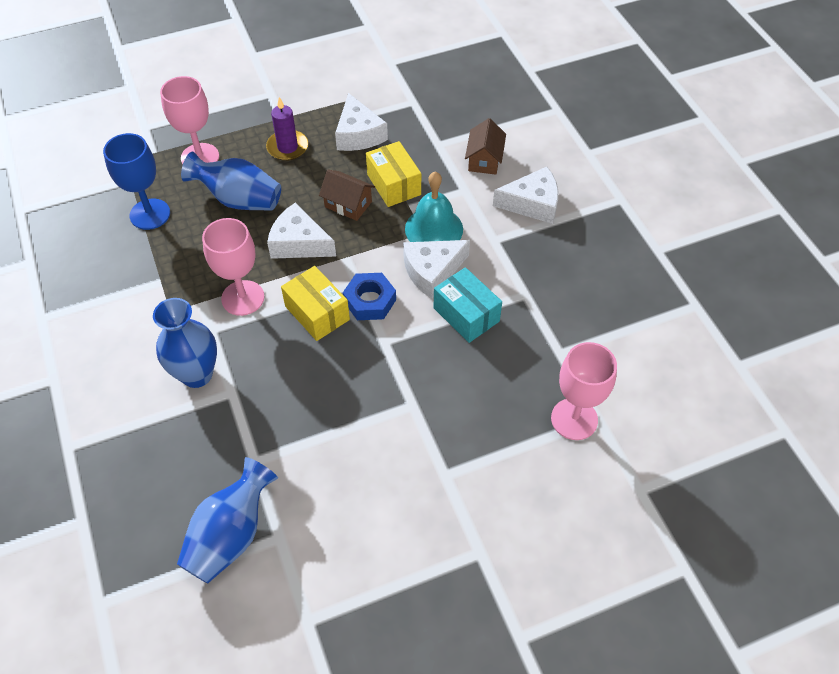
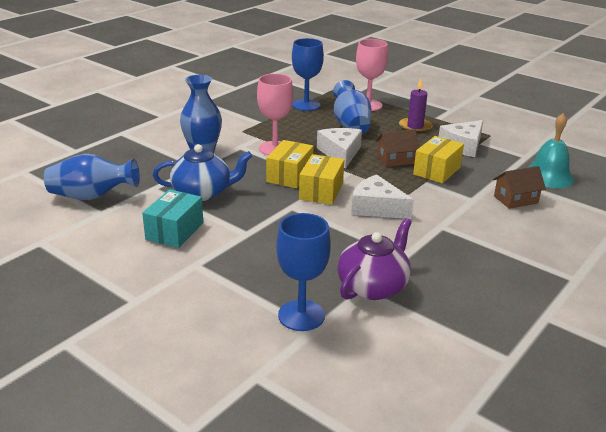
camera: 60 degrees right, 25 degrees down
brown house [319,170,375,221] -> brown house turned 75 degrees clockwise [375,129,419,167]
blue nut [343,273,396,320] -> yellow box [299,154,344,205]
turquoise bell [405,171,463,242] -> turquoise bell moved to [527,113,574,188]
turquoise box [434,267,502,343] -> turquoise box moved to [142,189,203,248]
white cheese [493,167,558,224] -> none
pink goblet [551,342,617,440] -> blue goblet [276,213,331,331]
none -> blue teapot [153,144,252,201]
none -> purple teapot [337,218,412,300]

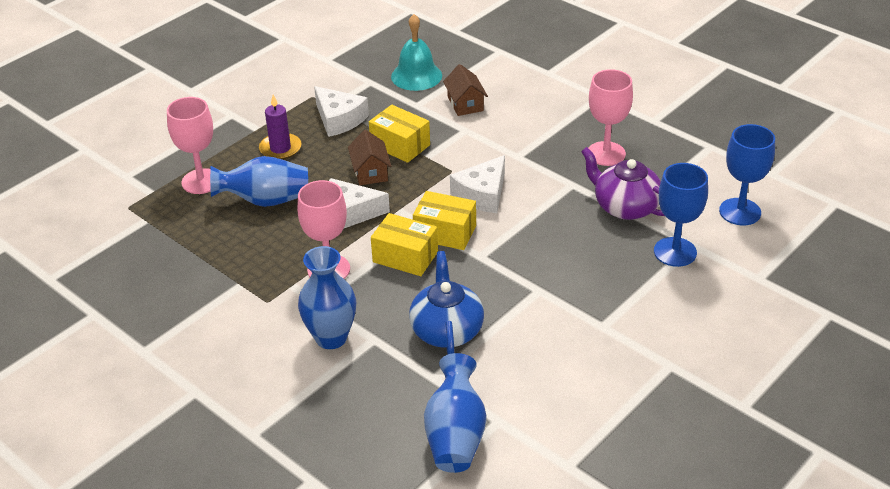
camera: 85 degrees left, 10 degrees up
turquoise box [142,189,203,248] -> none
blue goblet [292,38,324,111] -> blue goblet moved to [719,124,775,225]
none -> pink goblet [588,69,633,166]

